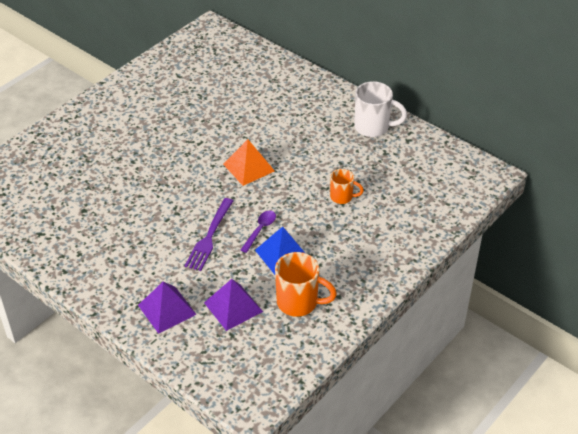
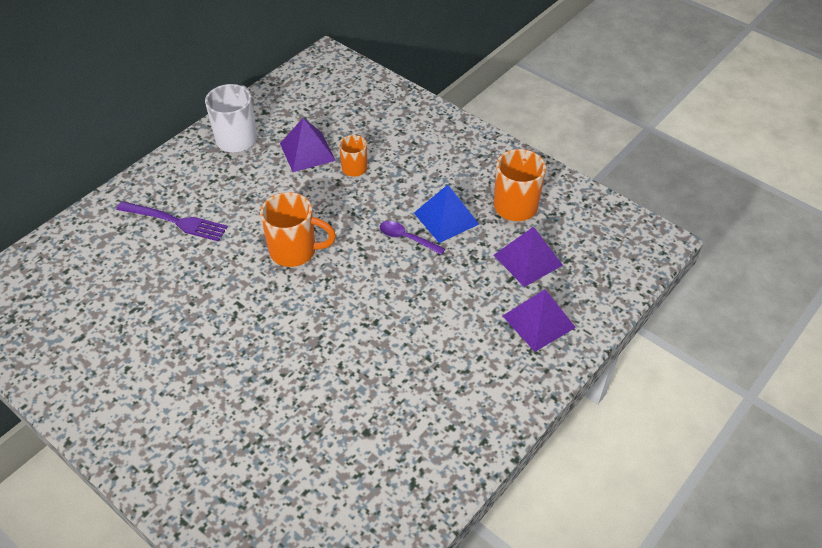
camera: 90 degrees left, 5 degrees up
purple fork [185,198,233,271] -> purple fork moved to [116,201,228,242]
orange pyramid [223,139,275,186] -> orange mug [260,192,336,267]
none -> purple pyramid [280,118,336,172]

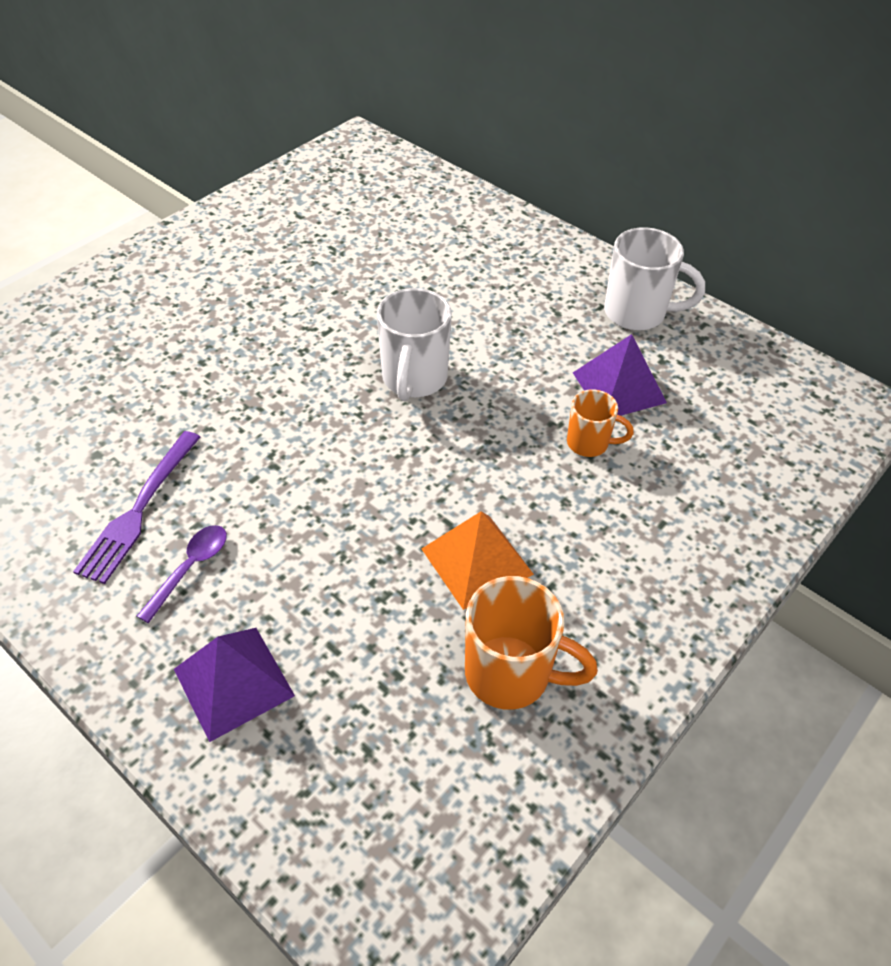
camera: 90 degrees right, 0 degrees up
purple fork [116,201,228,242] -> purple fork moved to [73,431,200,584]
orange mug [260,192,336,267] -> white mug [377,288,452,401]
purple spoon [379,221,445,255] -> purple spoon moved to [137,525,227,623]
blue pyramid [414,185,479,243] -> orange pyramid [422,511,534,610]
purple pyramid [494,227,563,287] -> none

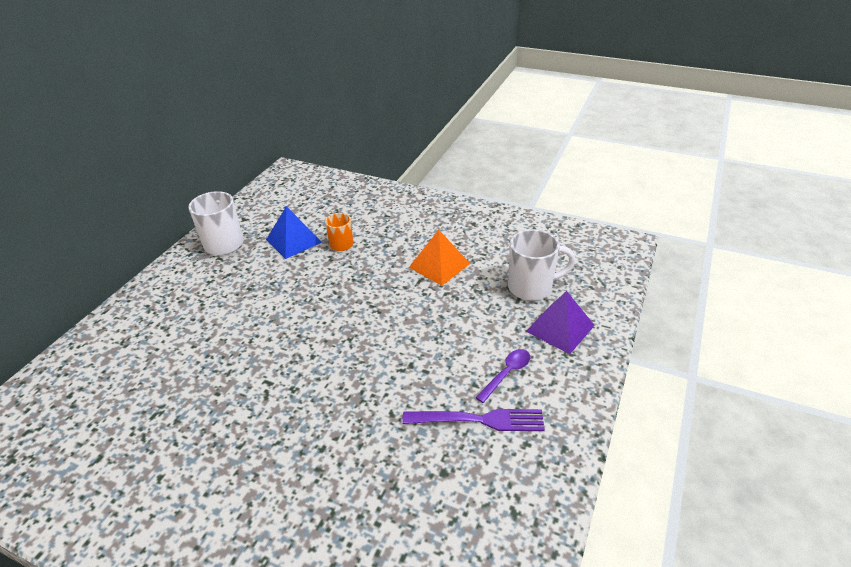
camera: 105 degrees left, 10 degrees down
purple spoon [137,525,227,623] -> purple spoon turned 120 degrees clockwise [476,349,530,403]
white mug [377,288,452,401] -> white mug moved to [508,229,576,301]
orange mug [465,576,598,710] -> none
purple pyramid [573,334,667,416] -> blue pyramid [266,206,322,259]

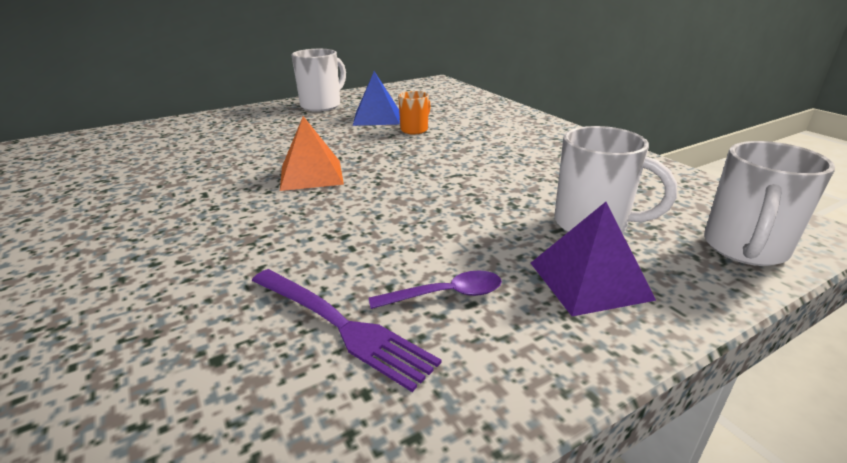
camera: 35 degrees right, 10 degrees down
orange pyramid [409,230,470,286] -> orange pyramid moved to [280,116,344,191]
none -> white mug [704,141,835,266]

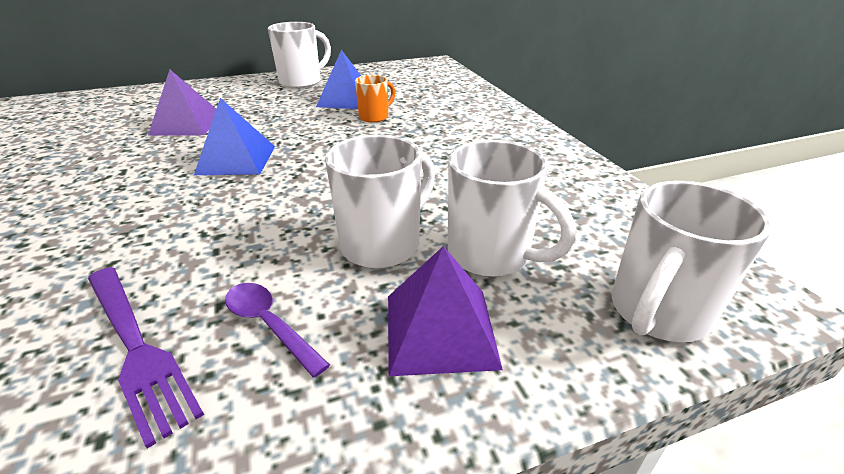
camera: 10 degrees right, 5 degrees up
orange pyramid [280,116,344,191] -> blue pyramid [194,98,275,175]
purple spoon [369,270,502,309] -> purple spoon turned 135 degrees counterclockwise [225,283,330,378]
none -> purple pyramid [148,70,216,136]
none -> white mug [325,135,435,268]

